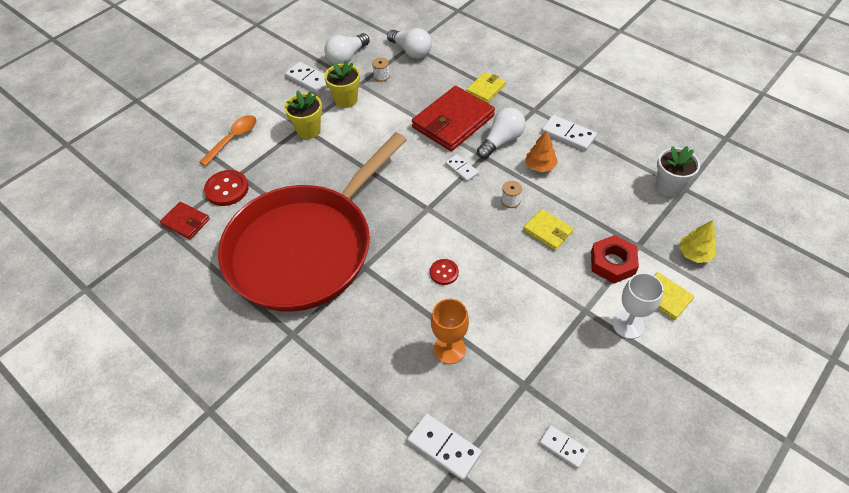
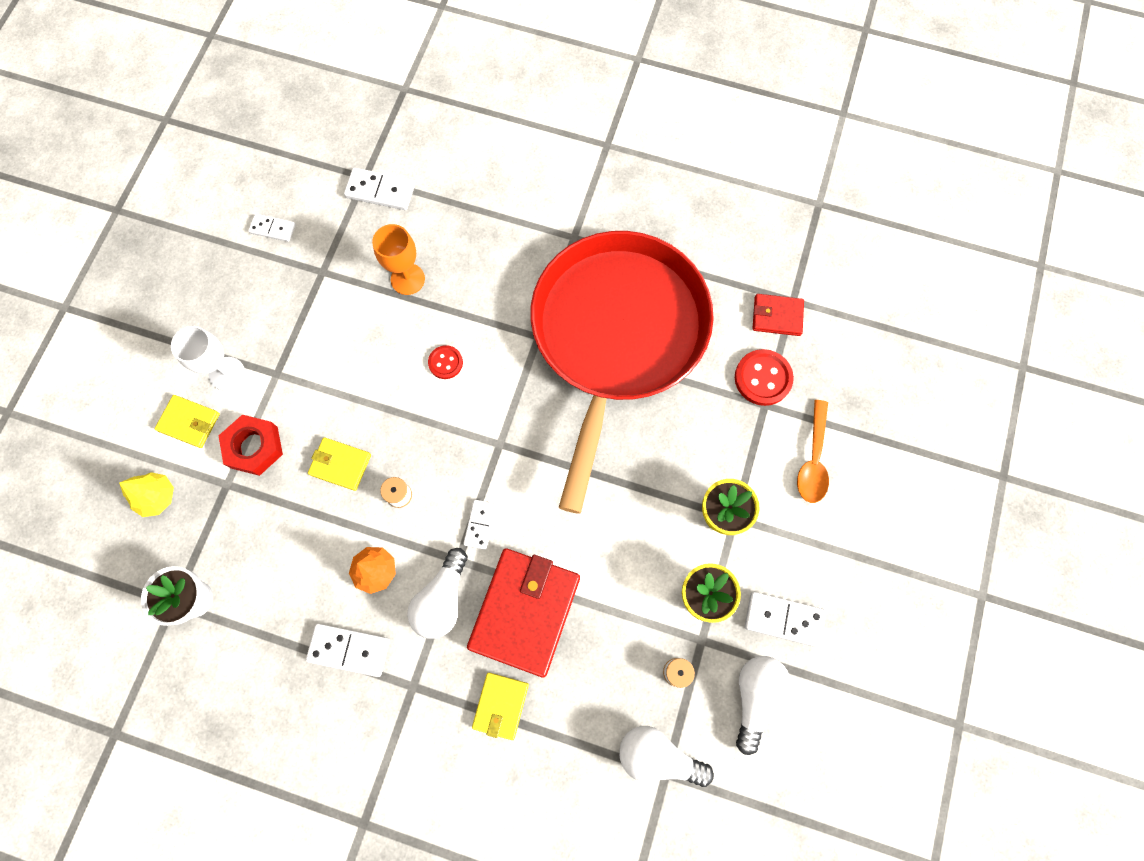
camera: 155 degrees right, 20 degrees up
white domino [445,154,479,182] -> white domino turned 75 degrees clockwise [463,500,497,550]

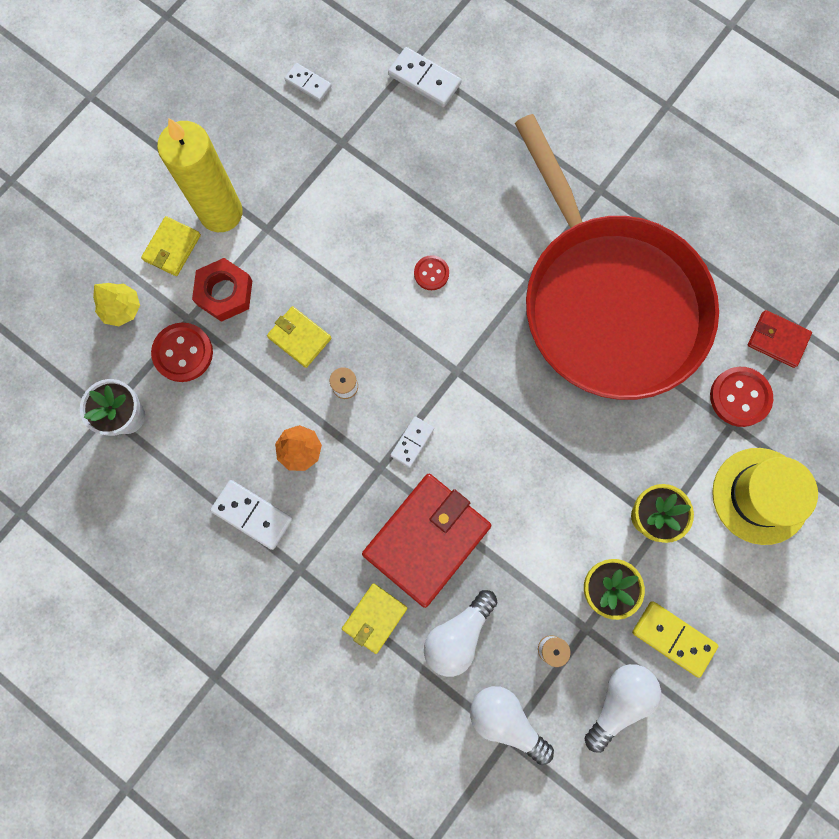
camera: 20 degrees right, 5 degrees up
yellow wallet [155,395,220,448] -> yellow wallet turned 75 degrees clockwise [141,216,201,276]
white goblet [171,326,245,391] -> yellow candle [157,118,243,232]
orange goblet [372,224,425,295] -> none
white light bulb [407,548,468,639] -> white light bulb moved to [424,590,497,677]
red pan [531,231,714,514] -> red pan turned 120 degrees clockwise [515,114,719,400]
white domino [745,592,826,647] -> yellow domino [632,601,718,678]
orange spoon [797,400,829,503] -> yellow hat [712,448,818,545]
none -> red button [151,323,213,382]

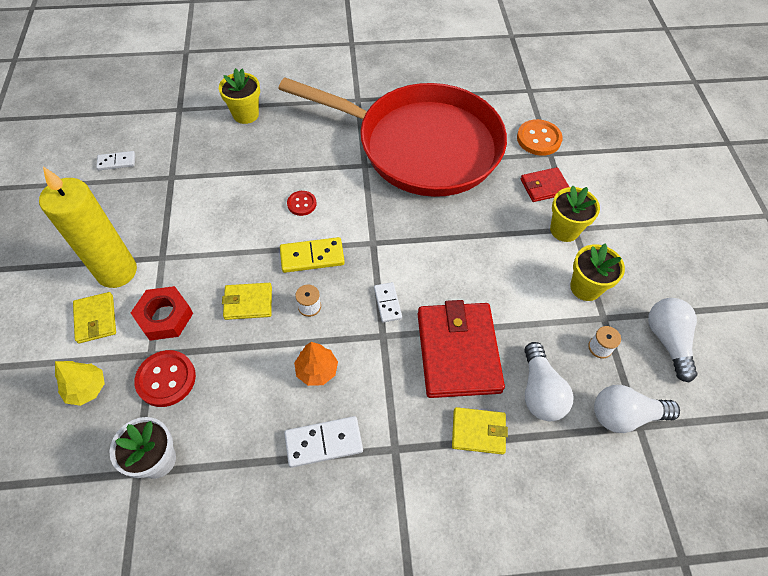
camera: 45 degrees left, 20 degrees down
yellow wallet [342,583,407,654] -> yellow wallet turned 75 degrees counterclockwise [452,407,508,454]
white domino [388,47,461,107] -> none
yellow domino [632,601,718,678] -> yellow domino moved to [280,237,345,273]
red button [710,367,773,427] -> orange button [517,119,563,156]
yellow hat [712,448,818,545] -> none
red wallet [748,310,812,368] -> red wallet moved to [521,167,569,202]
none -> yellow flower pot [219,68,260,124]

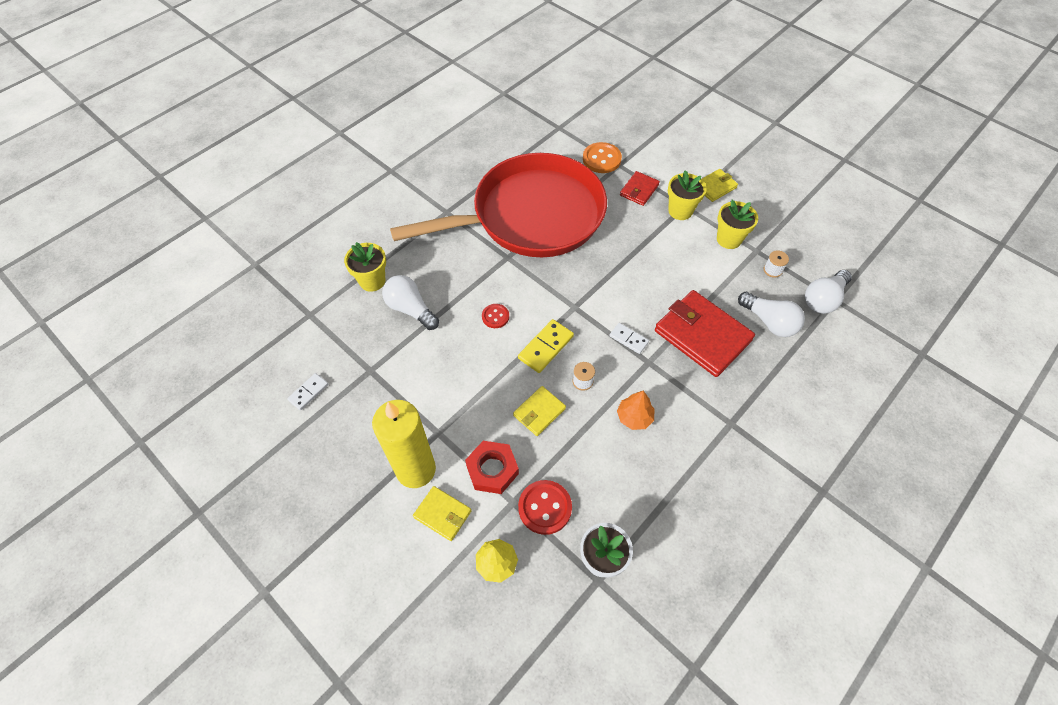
camera: 40 degrees left, 0 degrees up
white domino [284,416,363,468] -> none
yellow wallet [452,407,508,454] -> yellow wallet moved to [702,169,738,202]
white light bulb [648,298,698,382] -> white light bulb moved to [382,275,439,330]

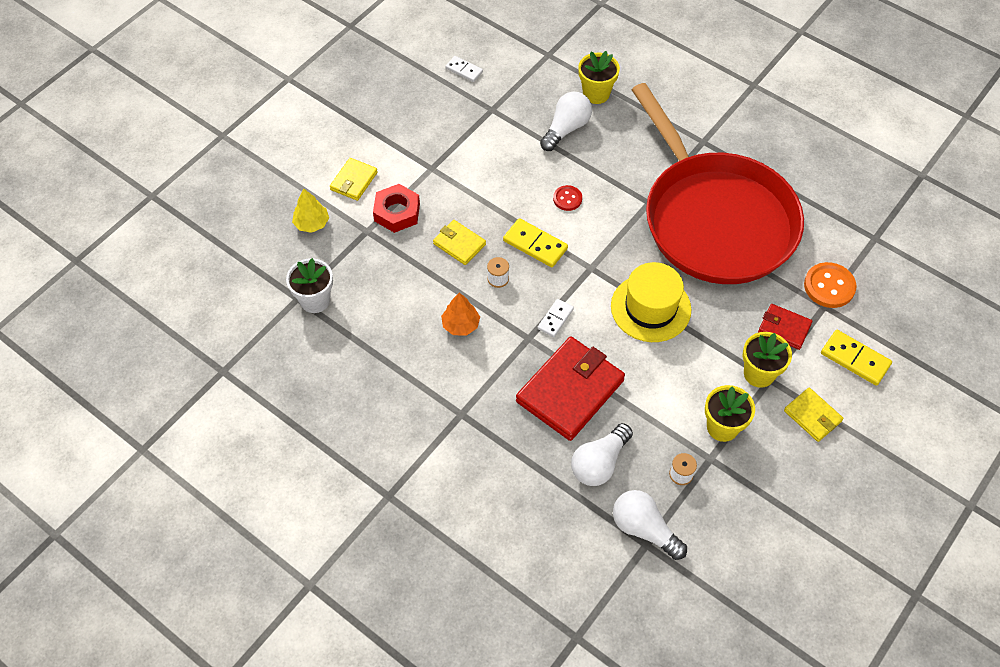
camera: 85 degrees right, 0 degrees up
yellow candle [372,400,436,488] -> none
red button [518,480,572,535] -> none
none -> yellow hat [611,262,691,342]
none -> yellow domino [821,330,892,386]

